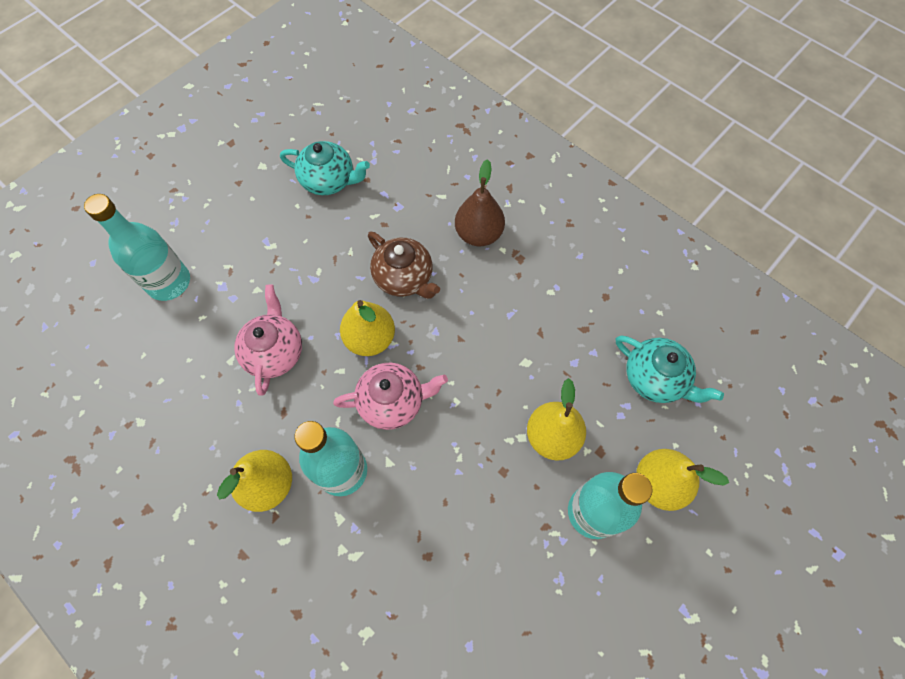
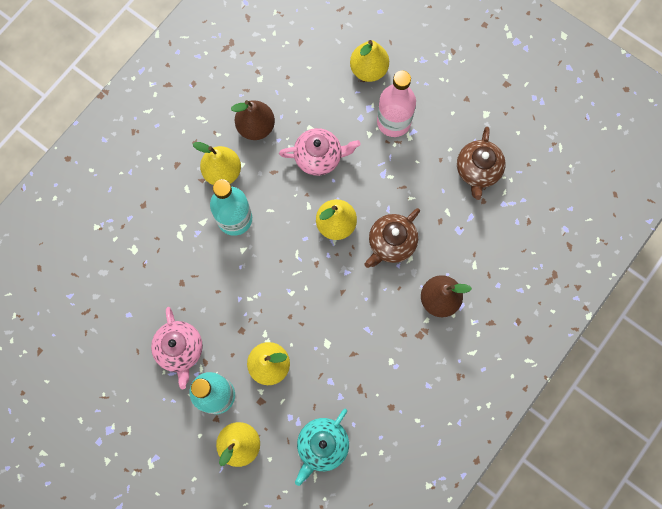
camera: 85 degrees right, 10 degrees up
turquoise bottle [84,194,190,301] -> yellow pear [350,40,389,82]
turquoise teapot [280,141,370,195] -> brown teapot [457,127,506,200]
pink teapot [333,363,448,430] -> pink teapot moved to [151,307,203,389]
none -> brown pear [231,100,275,140]
none -> pink bottle [377,70,416,137]

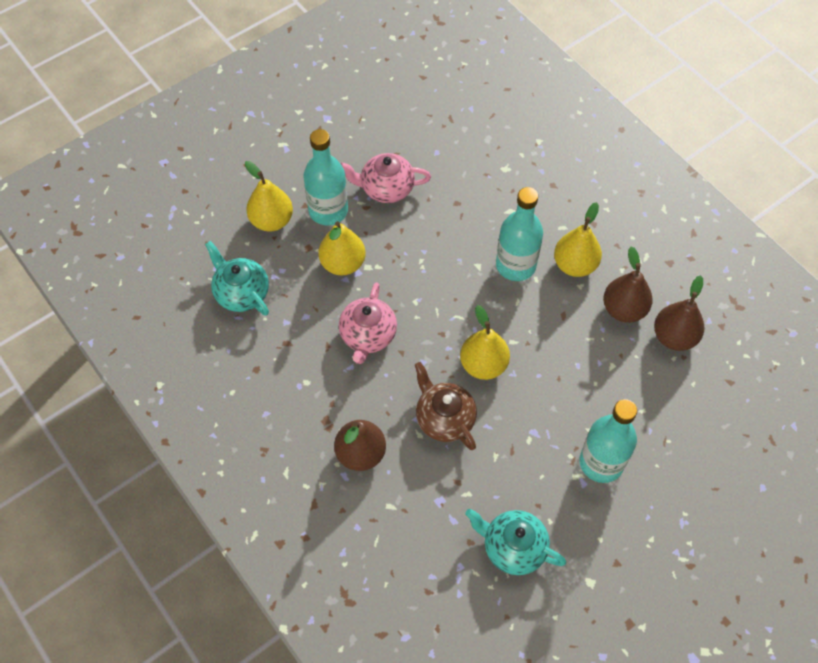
camera: 105 degrees right, 15 degrees down
pink teapot [279,128,361,176] -> pink teapot moved to [339,283,397,364]
yellow pear [350,40,389,82] -> none
pink bottle [377,70,416,137] -> turquoise bottle [579,399,637,483]
brown teapot [457,127,506,200] -> turquoise teapot [465,509,566,575]
none -> brown pear [654,275,704,351]

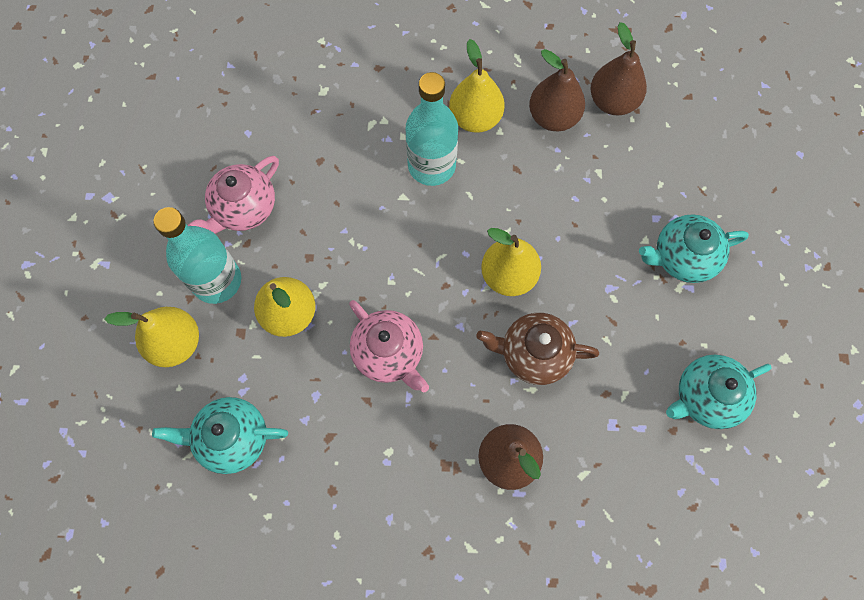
camera: 50 degrees left, 10 degrees up
turquoise bottle [579,399,637,483] -> turquoise teapot [639,214,749,283]

